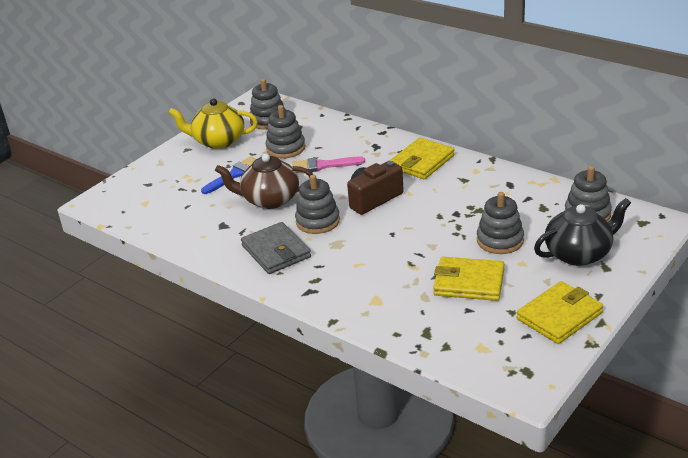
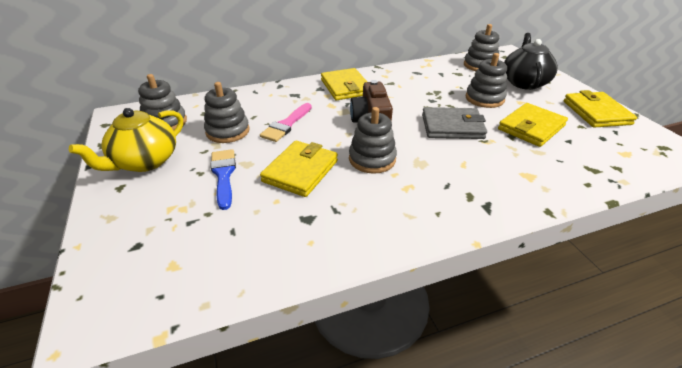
camera: 60 degrees left, 5 degrees up
brown teapot [215,154,313,209] -> yellow wallet [260,141,338,197]
grey wallet [241,222,311,274] -> grey wallet moved to [422,107,487,139]

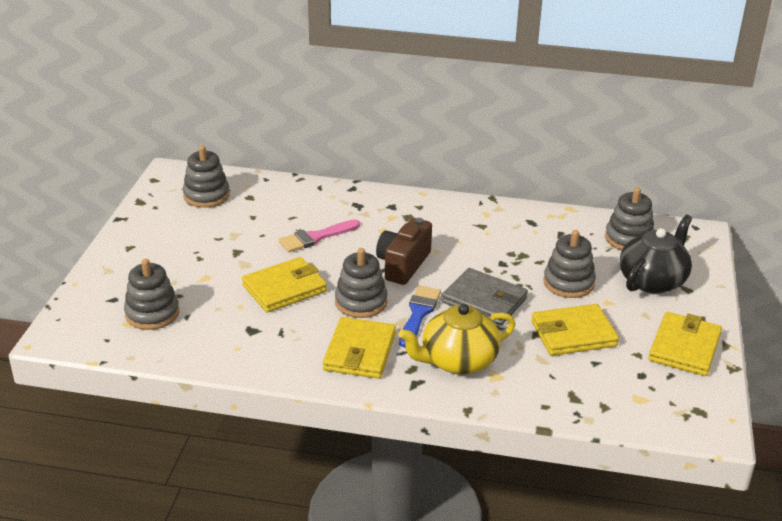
camera: 30 degrees right, 5 degrees down
yellow teapot [69,108,183,172] -> yellow teapot moved to [398,304,515,375]
grey stacking toy [204,82,250,143] -> grey stacking toy moved to [124,259,179,330]
blue brush [211,149,236,210] -> blue brush moved to [399,285,441,348]
yellow wallet [321,68,367,100] -> yellow wallet moved to [323,317,396,379]

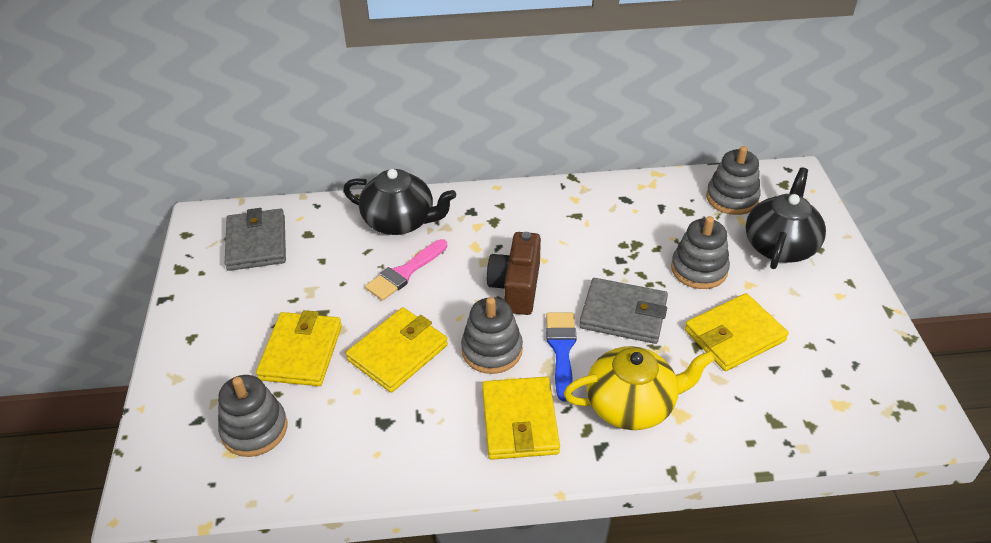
camera: 15 degrees left, 10 degrees up
grey stacking toy [183,146,230,208] -> grey wallet [225,208,286,271]
yellow teapot [398,304,515,375] -> yellow teapot turned 150 degrees counterclockwise [564,346,715,430]
yellow wallet [648,312,722,376] -> yellow wallet moved to [256,310,342,386]
none -> black teapot [343,169,456,235]

